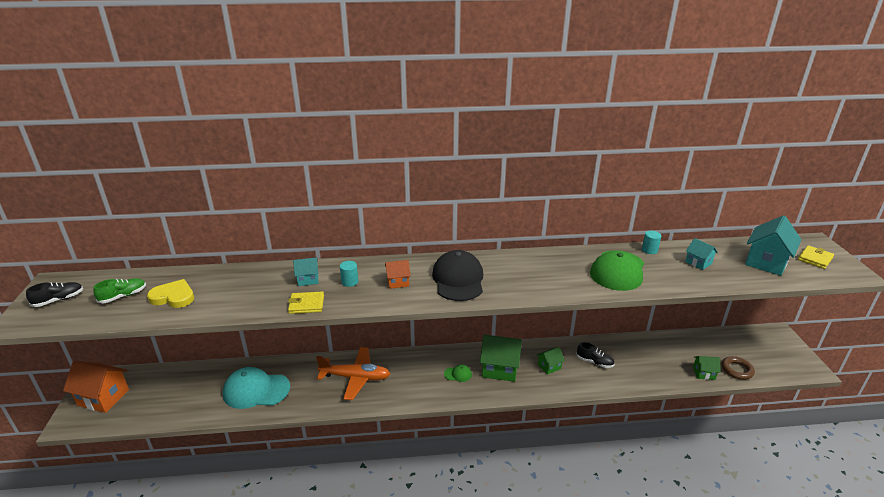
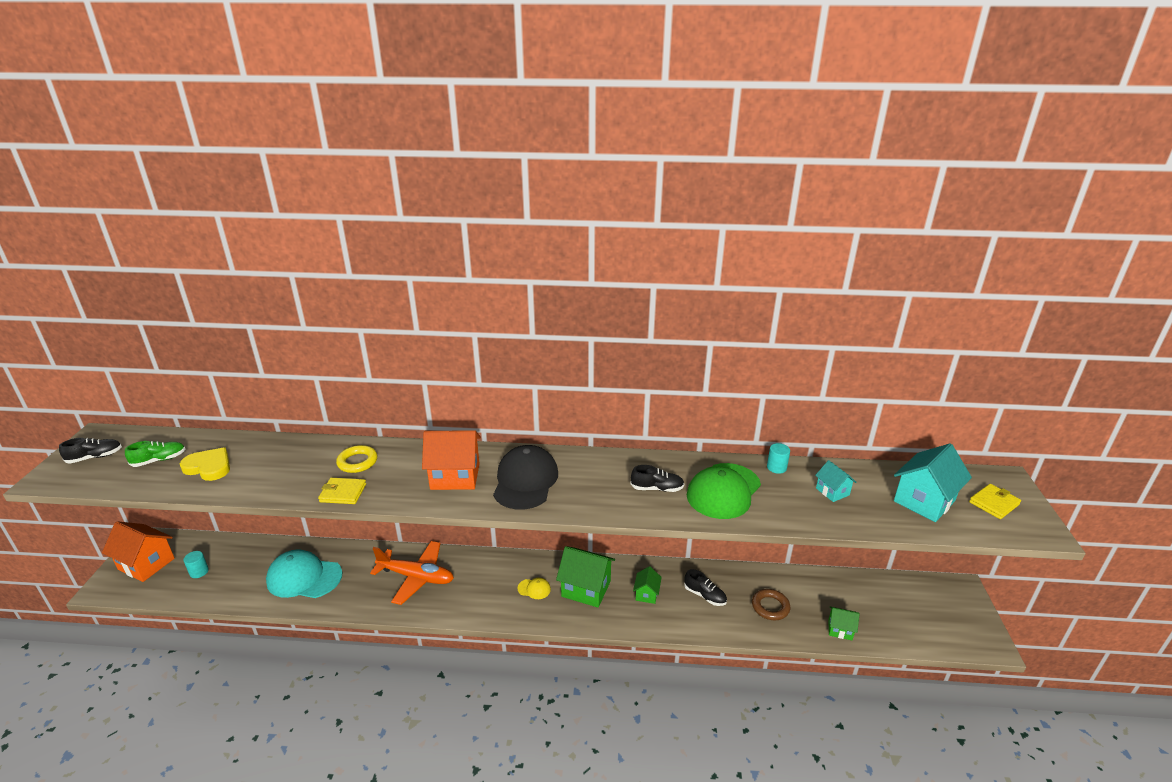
camera: 10 degrees right, 0 degrees up
turquoise house [293,257,318,286] -> yellow ring [336,445,377,473]
turquoise cylinder [340,261,358,287] -> turquoise cylinder moved to [183,551,209,578]
orange house [385,260,411,289] -> orange house [422,430,481,490], size x1.87
green cap [444,365,472,382] -> yellow cap [517,578,551,599]
green house [537,347,565,375] -> green house turned 60 degrees counterclockwise [633,566,662,604]
brown ring [722,356,755,380] -> brown ring moved to [752,589,790,620]
none -> black shoe [631,465,684,492]

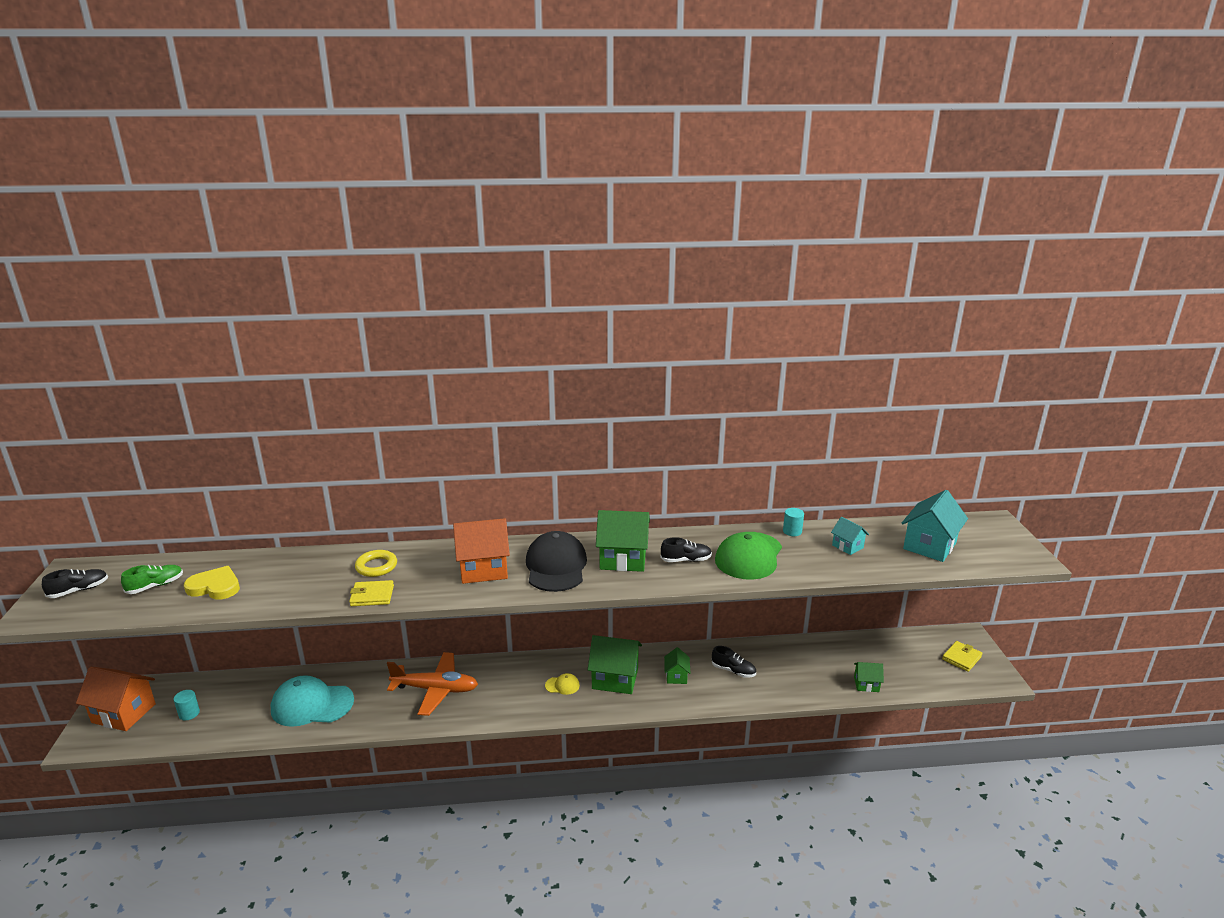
camera: 10 degrees left, 5 degrees down
brown ring [752,589,790,620] -> none
yellow wallet [969,484,1021,519] -> yellow wallet moved to [942,641,983,672]
none -> green house [596,510,650,572]

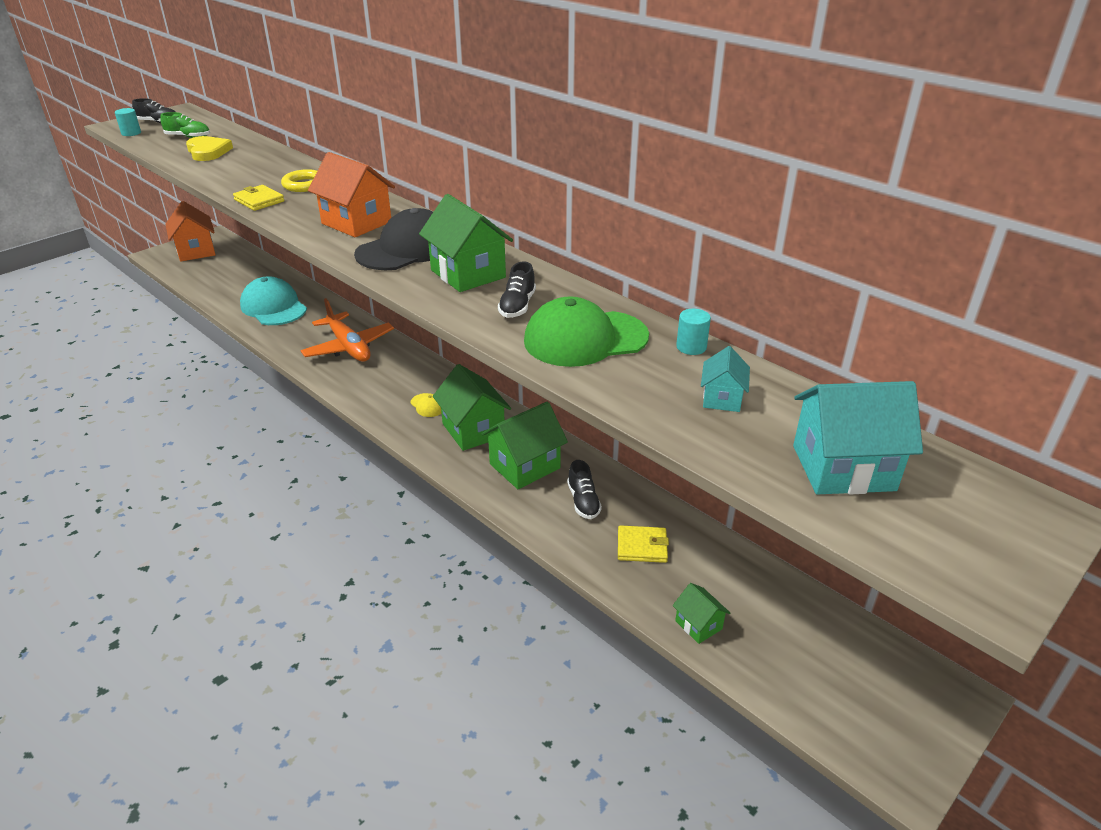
camera: 50 degrees right, 10 degrees up
turquoise cylinder [174,690,200,720] -> turquoise cylinder moved to [115,108,141,136]
black shoe [660,537,712,562] -> black shoe turned 60 degrees clockwise [498,262,536,318]
green house [664,647,690,684] -> green house [481,401,568,489], size x1.87
yellow wallet [942,641,983,672] -> yellow wallet moved to [618,525,669,563]

